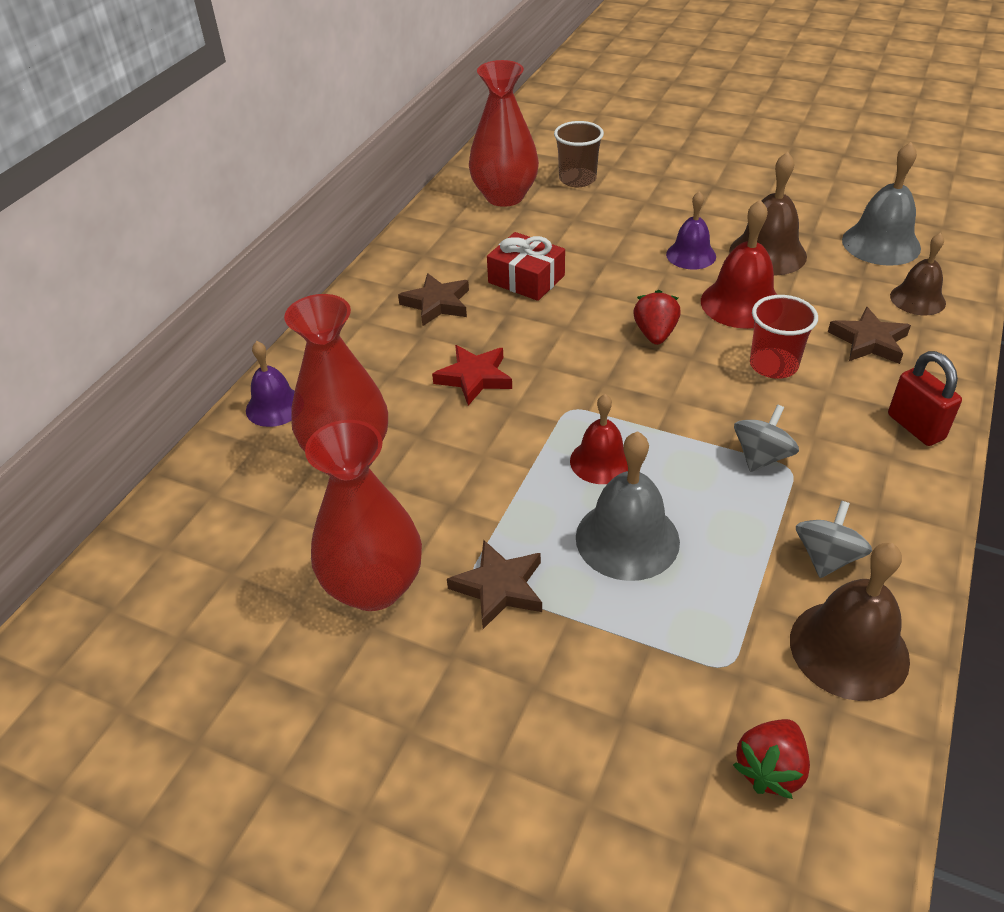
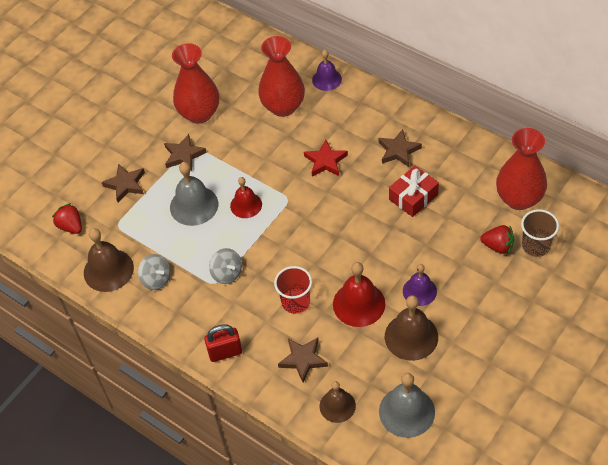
camera: 105 degrees right, 10 degrees up
red strawberry [633,290,681,345] -> red strawberry moved to [480,225,514,254]
none -> brown star [101,164,145,202]

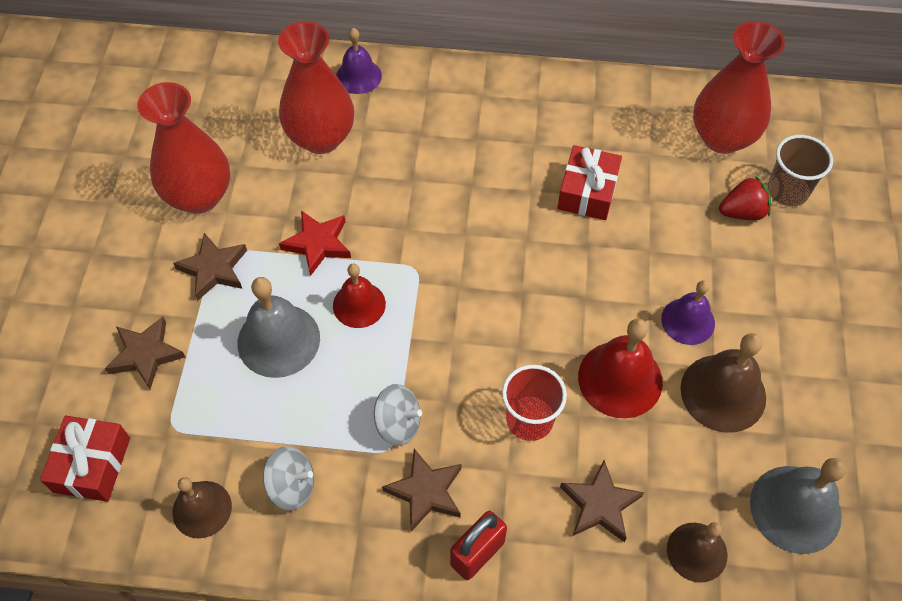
camera: 35 degrees left, 5 degrees up
red strawberry [52,203,82,234] -> red gift [40,416,130,502]
brown bell [84,228,134,292] -> brown bell [172,477,232,538], size x0.65
red star [304,139,348,177] -> red star moved to [279,210,351,276]
brown star [378,129,422,167] -> brown star moved to [382,449,462,532]

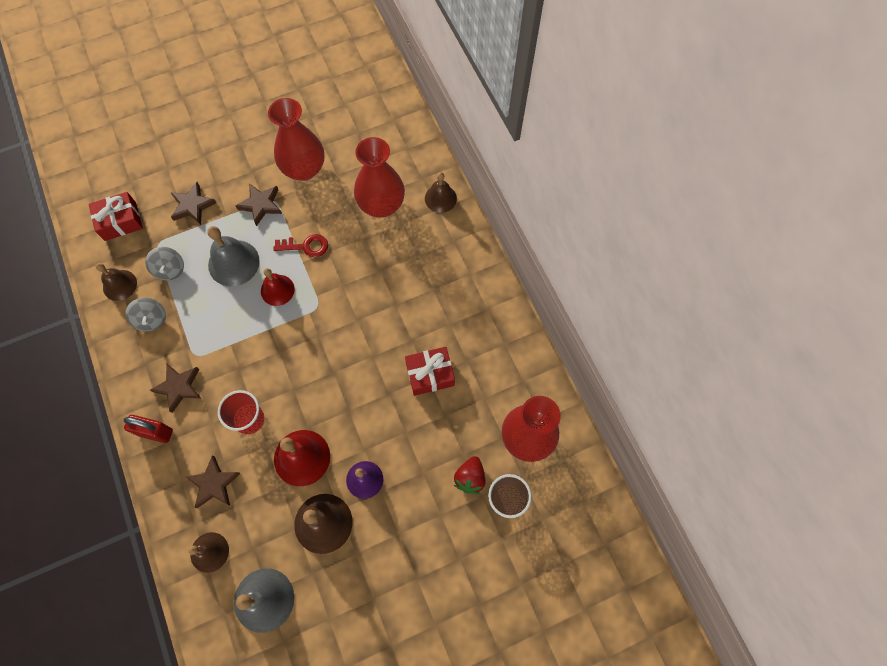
camera: 60 degrees right, 10 degrees up
red star [279,210,351,276] -> red key [274,234,328,257]
purple bell [336,28,382,94] -> brown bell [425,172,457,213]
grey spinning top [374,384,422,446] -> grey spinning top moved to [145,247,184,281]
red strawberry [719,176,771,220] -> red strawberry turned 60 degrees clockwise [454,456,486,494]

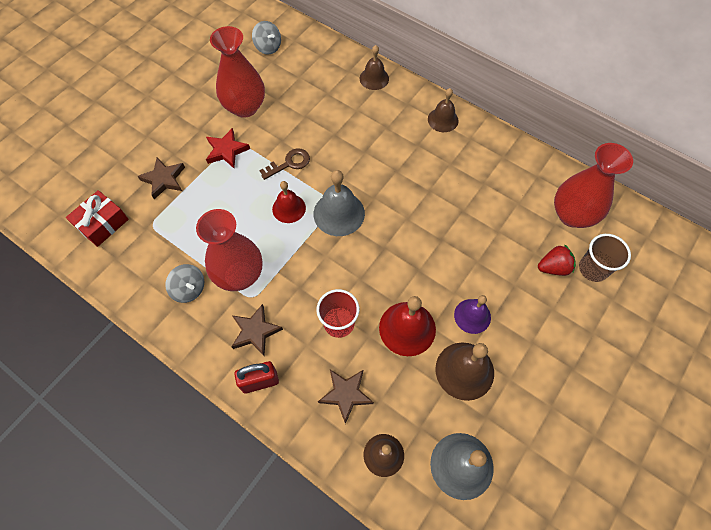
camera: 30 degrees left, 5 degrees down
brown bell [96,263,137,301] -> brown bell moved to [428,88,459,132]
grey spinning top [145,247,184,281] -> grey spinning top moved to [252,21,281,55]
grey bell [207,226,260,287] -> grey bell moved to [314,170,365,236]
brown star [236,183,282,226] -> red star [206,128,250,168]
red key [274,234,328,257] -> brown key [259,148,310,180]
red vase [354,137,405,218] -> red vase moved to [196,209,263,291]
red gift [405,347,455,396] -> none
red strawberry [454,456,486,494] -> red strawberry turned 90 degrees counterclockwise [538,244,576,276]

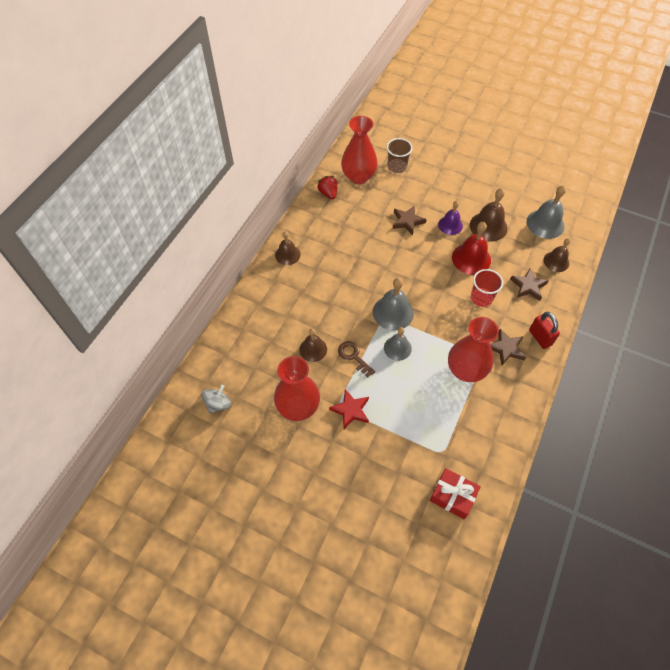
camera: 100 degrees left, 5 degrees down
brown star [137,157,185,199] -> brown star moved to [393,205,427,235]
grey spinning top [165,264,204,303] -> none
red bell [272,181,306,223] -> grey bell [384,327,412,361]
brown bell [360,45,389,90] -> brown bell moved to [299,329,327,362]
red strawberry [538,244,576,276] -> red strawberry moved to [317,176,337,200]

